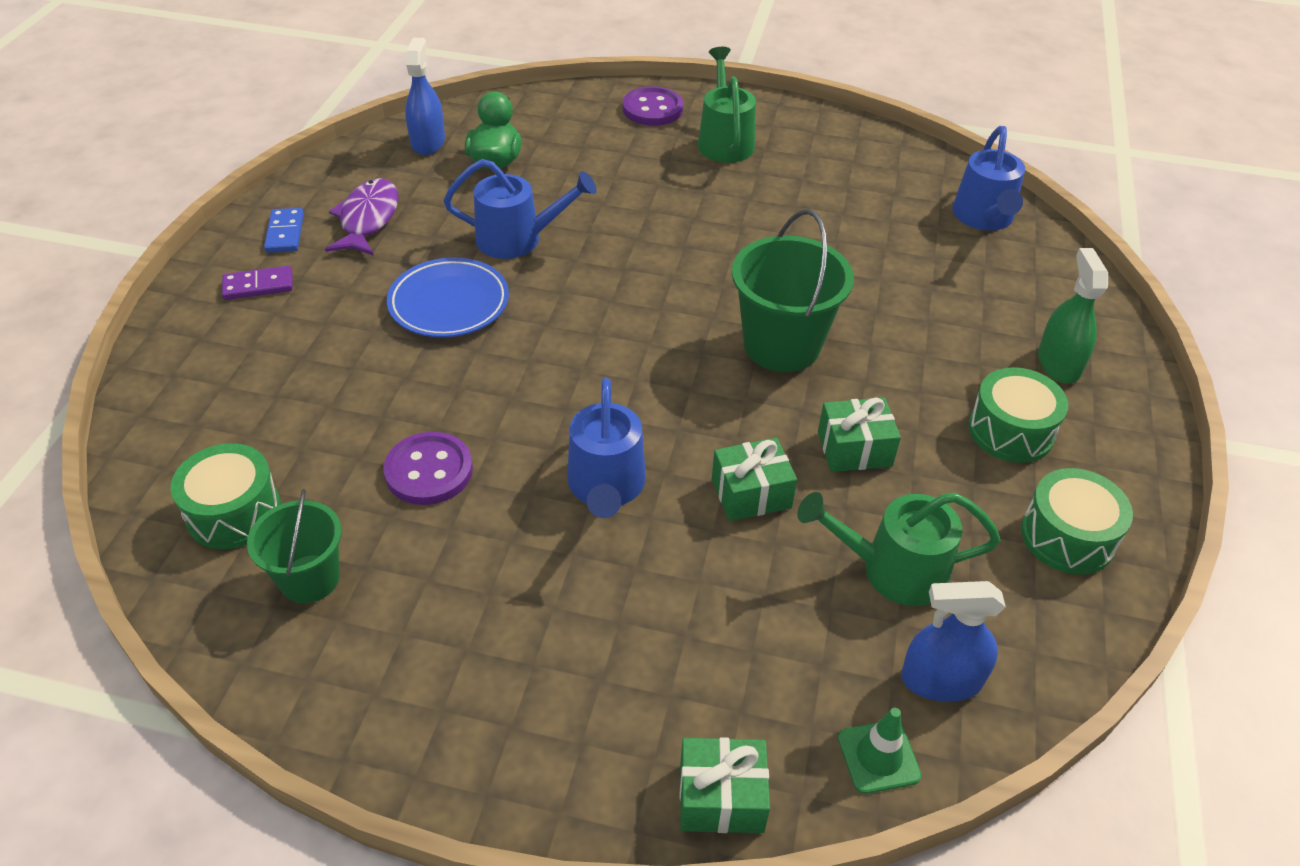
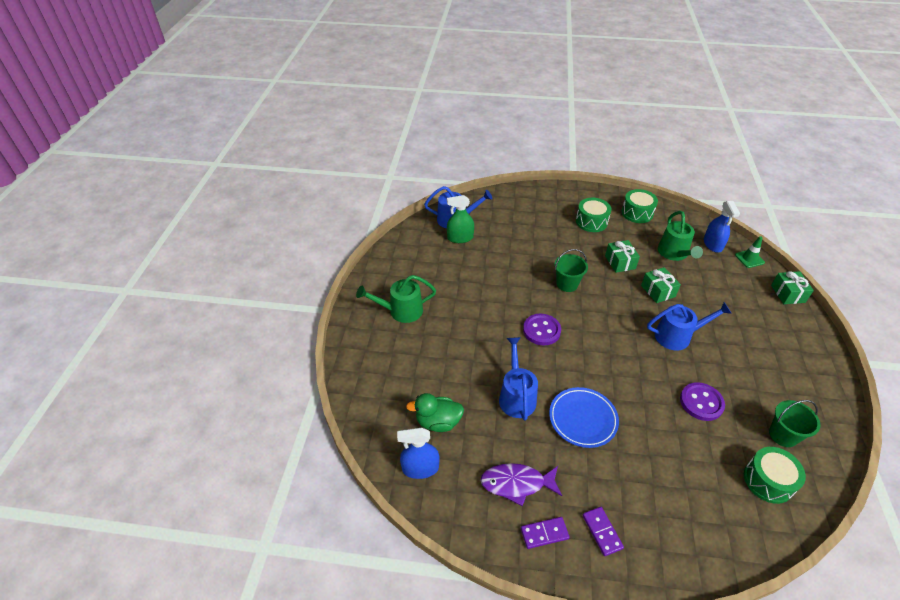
camera: 95 degrees left, 0 degrees up
blue domino [264,208,304,253] -> purple domino [521,517,570,549]
purple button [623,87,683,126] -> purple button moved to [523,314,561,346]
green bucket [732,209,854,372] -> green bucket [554,249,588,292], size x0.62
green spray bottle [1038,248,1108,384] -> green spray bottle moved to [447,195,474,243]

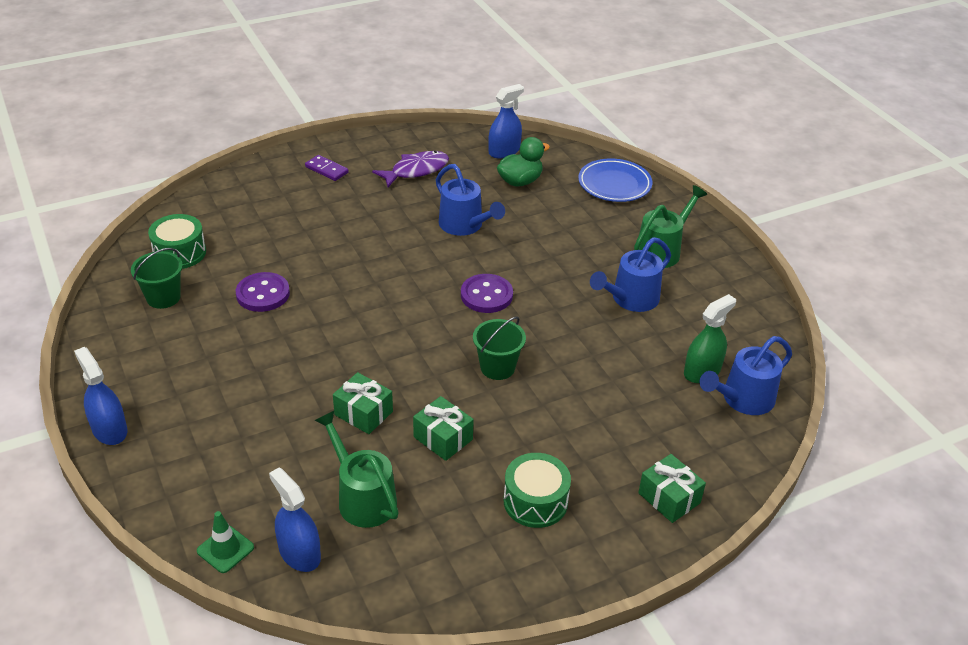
camera: 145 degrees right, 5 degrees down
purple domino [521,517,570,549] -> none
blue plate [549,387,619,448] -> blue plate moved to [578,159,652,202]
green drum [622,189,658,223] -> none
blue watering can [647,302,732,350] -> blue watering can moved to [590,237,671,312]
green gift [771,271,814,304] -> green gift moved to [638,454,706,523]
none -> blue spray bottle [74,347,127,445]

